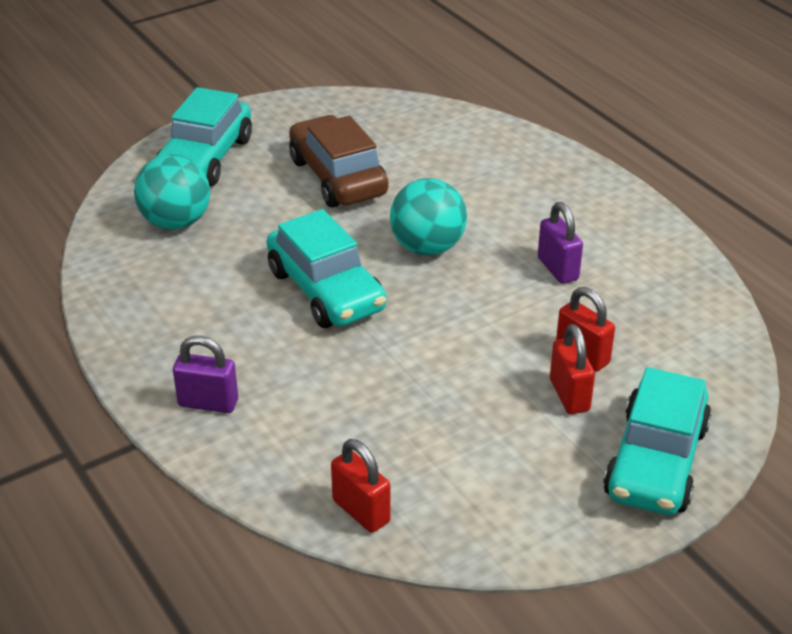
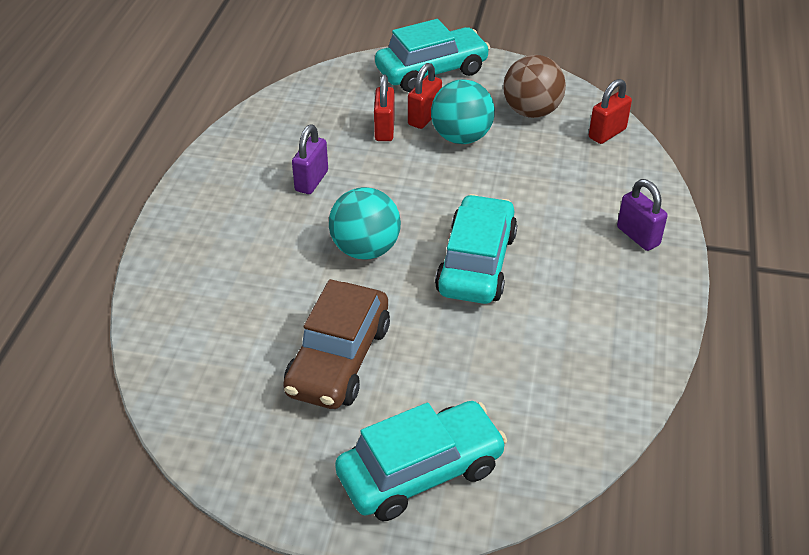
camera: 135 degrees left, 5 degrees up
turquoise ball [134,154,210,230] -> turquoise ball moved to [431,79,495,144]
red padlock [331,439,391,533] -> red padlock turned 45 degrees clockwise [589,79,632,144]
none -> brown ball [503,55,566,118]

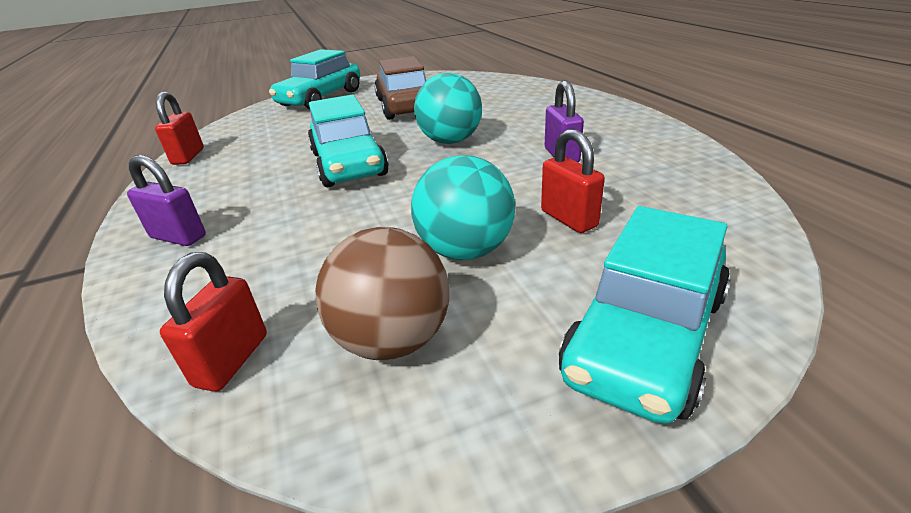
camera: 150 degrees right, 10 degrees down
red padlock [408,63,442,129] -> red padlock moved to [155,92,204,165]

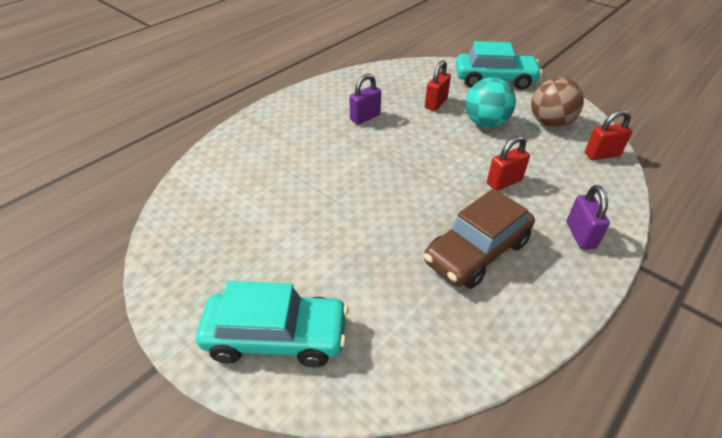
camera: 120 degrees left, 10 degrees up
red padlock [155,92,204,165] -> red padlock moved to [487,136,530,191]
turquoise car [308,94,389,187] -> none
brown car [374,56,426,120] -> brown car moved to [424,188,535,289]
turquoise ball [414,73,482,144] -> none

